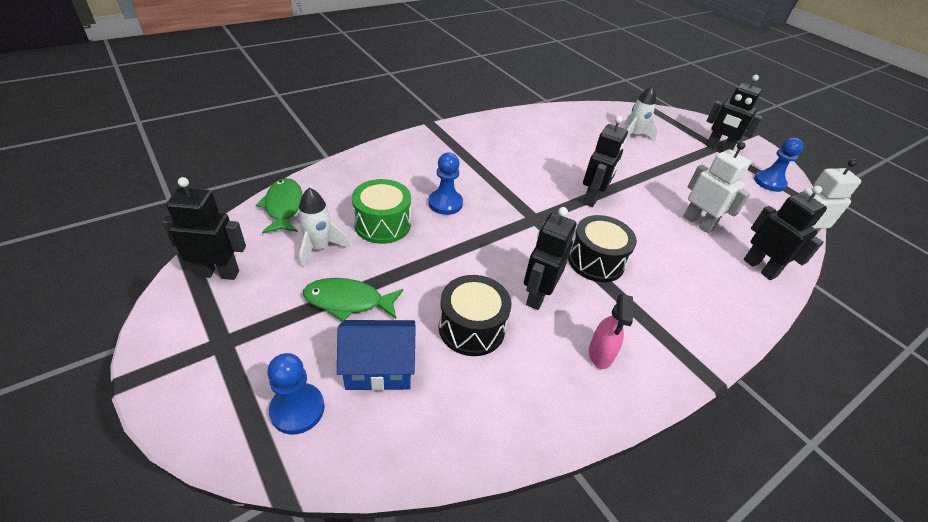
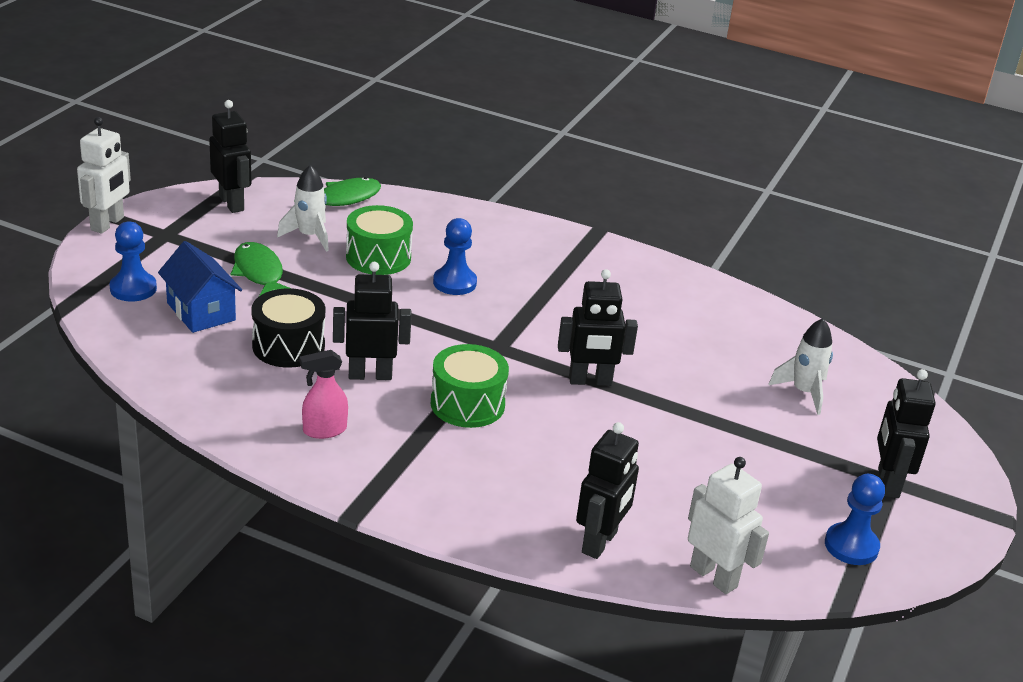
camera: 60 degrees right, 10 degrees down
black drum [568,215,637,282] -> green drum [431,344,509,428]
white robot [683,142,751,233] -> white robot moved to [77,117,131,234]

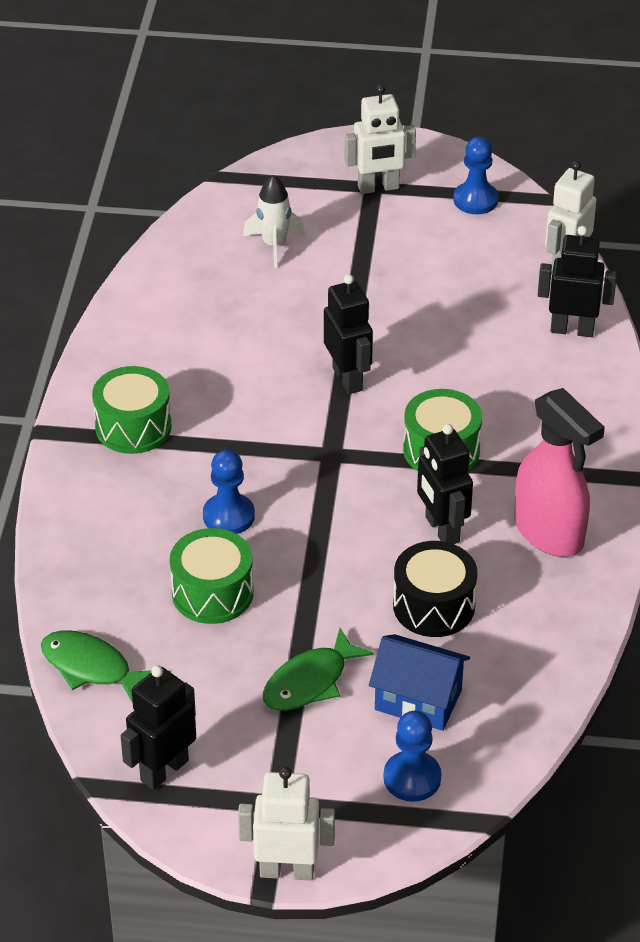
camera: 105 degrees left, 10 degrees up
blue house [158,241,242,333] -> blue house turned 75 degrees clockwise [369,634,470,731]
white rocket [277,165,329,252] -> none
pink spray bottle [300,350,348,439] -> pink spray bottle [514,388,605,557], size x1.87
black robot [877,369,935,498] -> white robot [345,85,416,194]
none -> green drum [92,366,171,454]

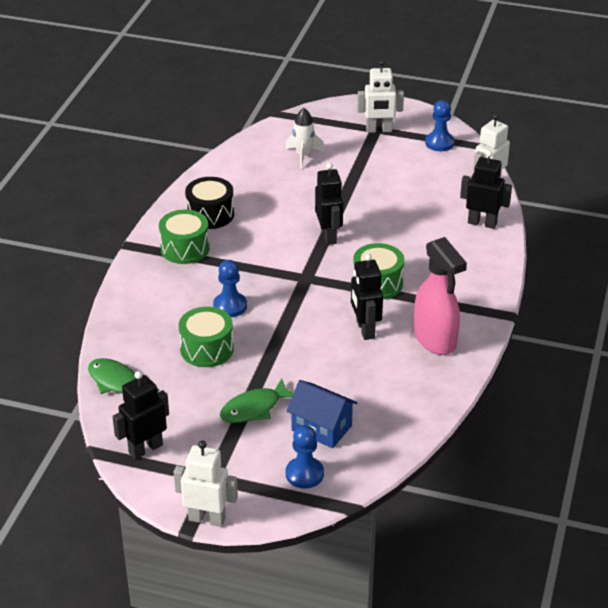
camera: 10 degrees right, 5 degrees down
black drum [393,541,478,637] -> black drum moved to [185,177,234,229]

